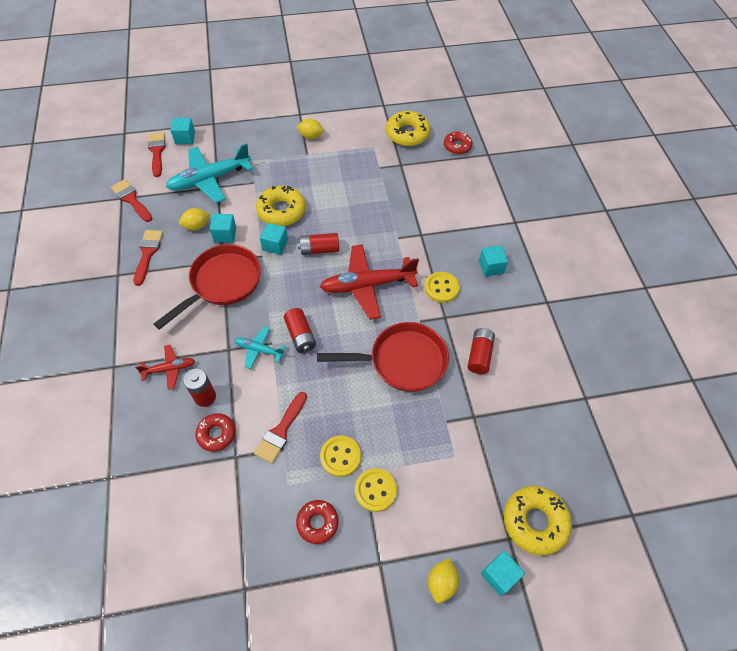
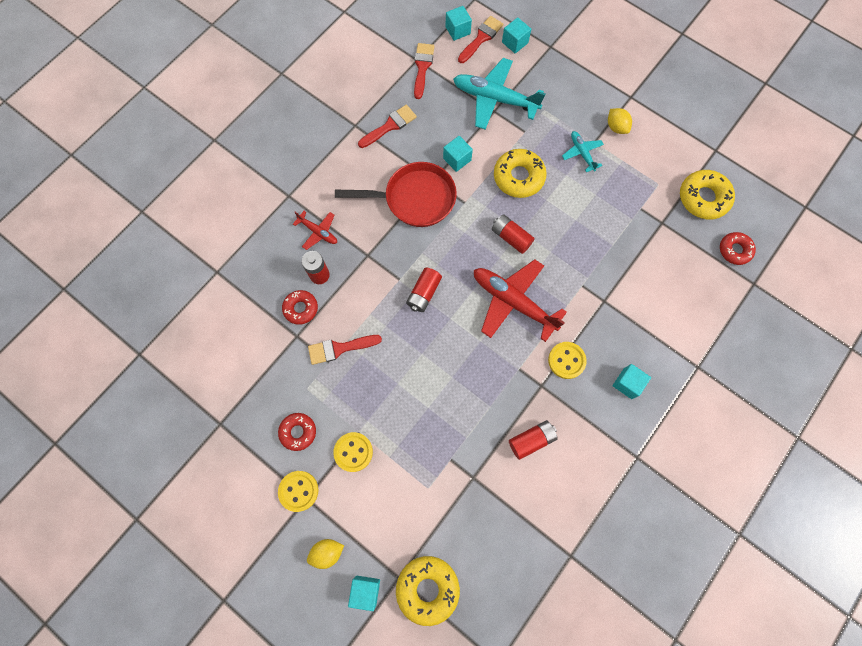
camera: 50 degrees right, 15 degrees up
yellow lemon [179,208,210,230] -> none
turquoise plane [235,327,286,369] -> turquoise plane moved to [562,131,604,172]
turquoise cube [260,223,288,255] -> turquoise cube moved to [445,6,472,41]
red pan [317,322,449,392] -> none
yellow button [320,435,361,477] -> yellow button moved to [278,471,319,512]

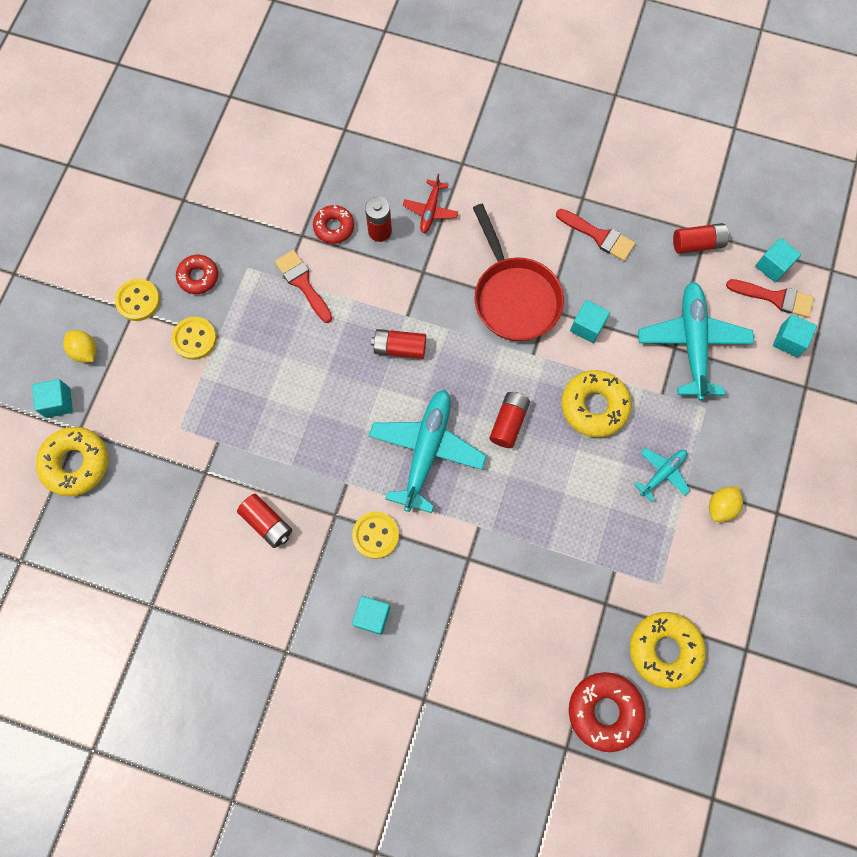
camera: 70 degrees right, 0 degrees up
red brush [414,43,434,99] -> red battery [673,223,729,254]
red plane [474,259,567,342] -> turquoise plane [369,390,486,513]
red donut [720,232,756,265] -> red donut [569,672,646,752], size x1.58

